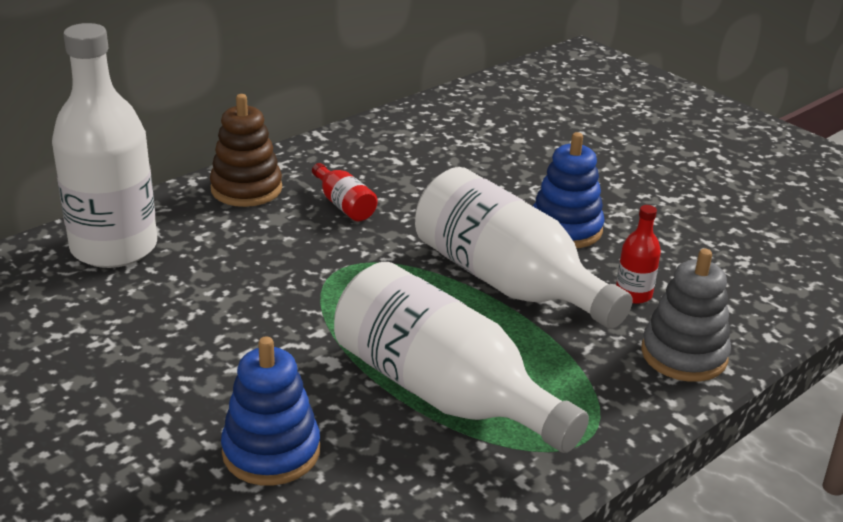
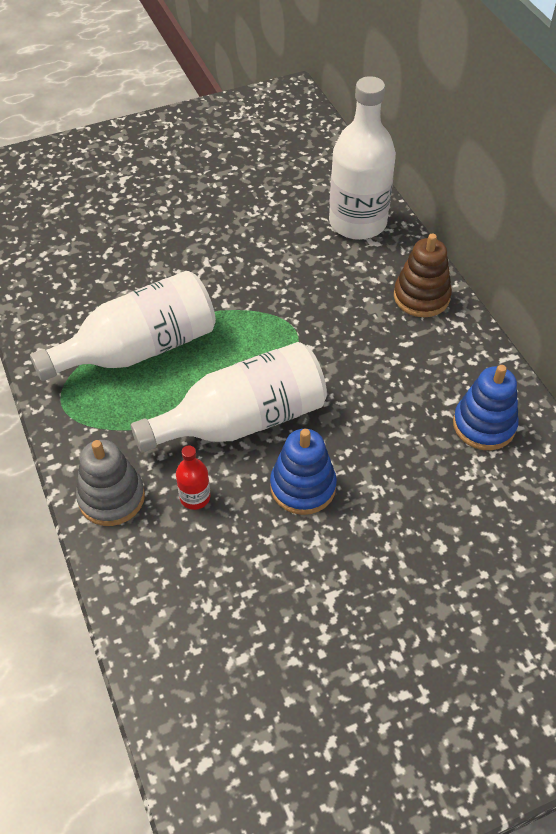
camera: 110 degrees right, 20 degrees up
blue stacking toy [221,336,320,486] -> blue stacking toy moved to [453,365,519,450]
red bottle [312,163,378,221] -> none

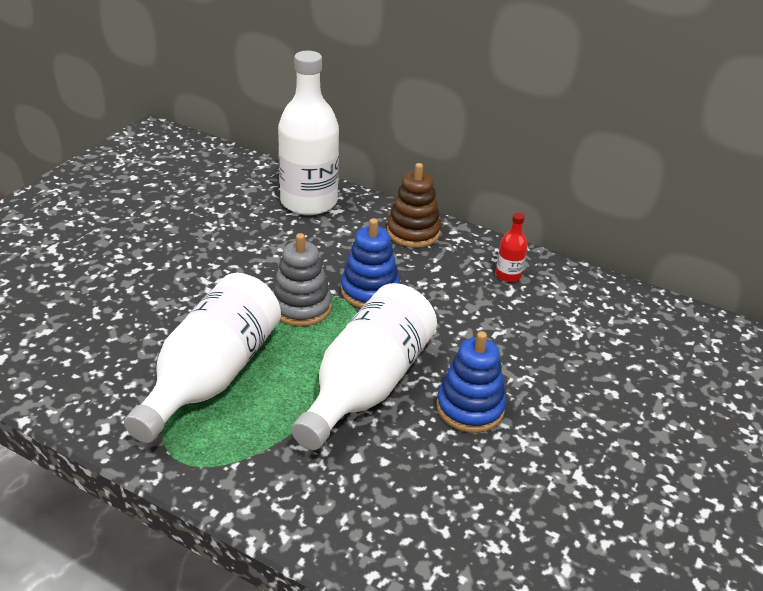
camera: 40 degrees left, 15 degrees down
grey stacking toy [76,440,145,526] -> grey stacking toy moved to [272,233,332,327]
red bottle [176,445,210,510] -> red bottle moved to [496,213,528,282]
blue stacking toy [453,365,519,450] -> blue stacking toy moved to [341,218,400,308]

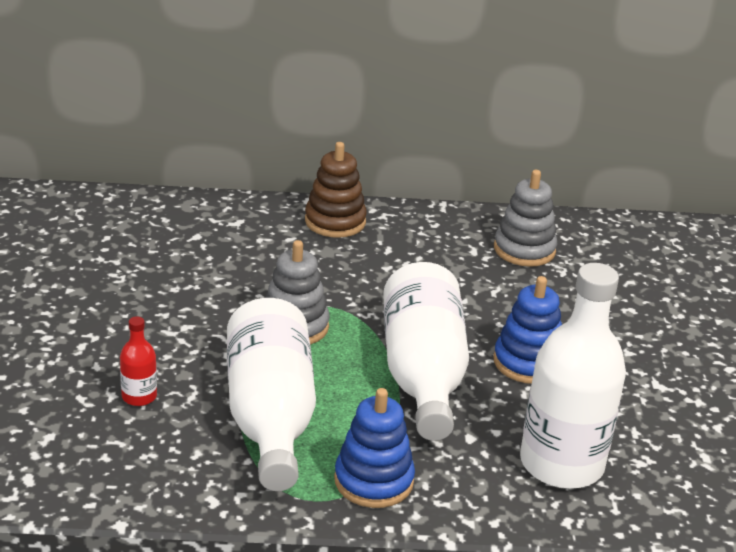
camera: 30 degrees left, 5 degrees down
white bottle [278,51,339,215] -> white bottle moved to [520,263,626,489]
blue stacking toy [341,218,400,308] -> blue stacking toy moved to [334,388,415,508]
red bottle [496,213,528,282] -> red bottle moved to [120,316,157,406]
none -> grey stacking toy [494,170,557,267]

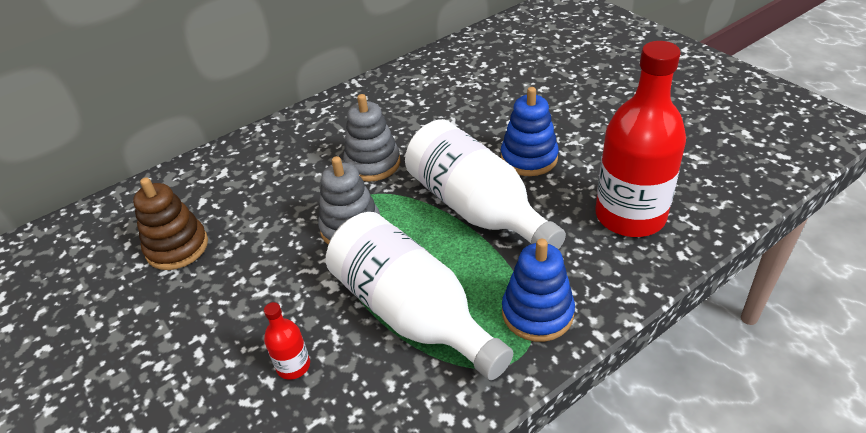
camera: 30 degrees left, 10 degrees up
brown stacking toy [305,142,367,238] -> brown stacking toy moved to [133,177,208,270]
grey stacking toy [494,170,557,267] -> grey stacking toy moved to [343,94,400,182]
white bottle [520,263,626,489] -> red bottle [595,41,686,237]

